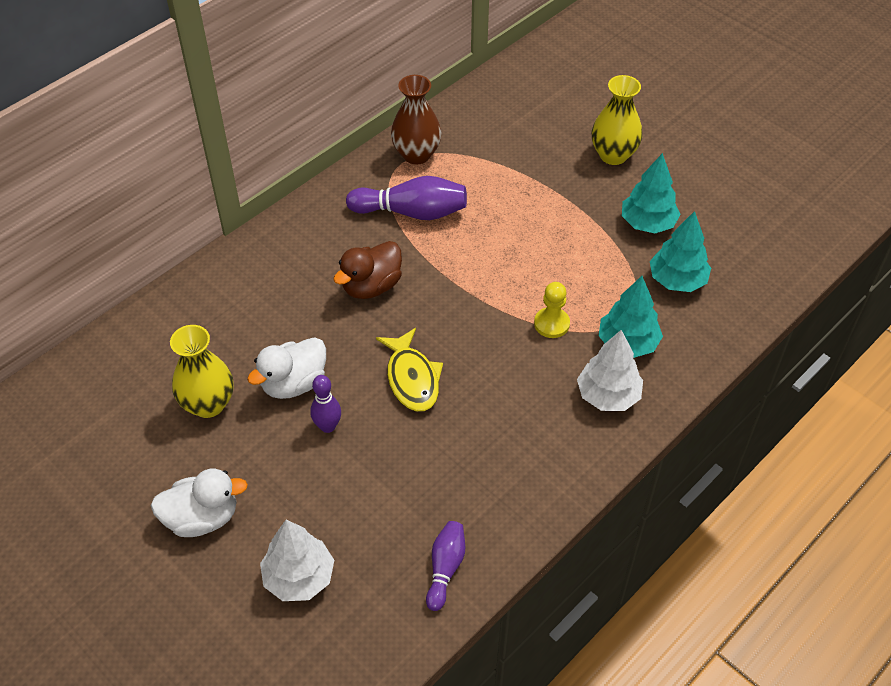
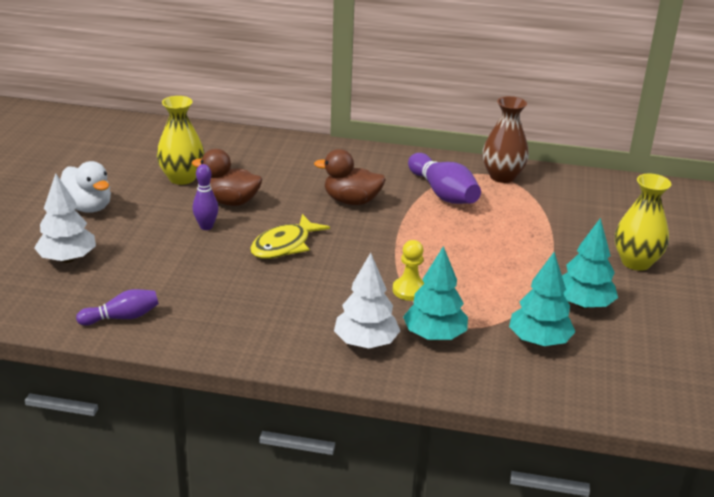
camera: 55 degrees right, 20 degrees down
white duck [247,337,326,399] -> brown duck [192,149,262,206]

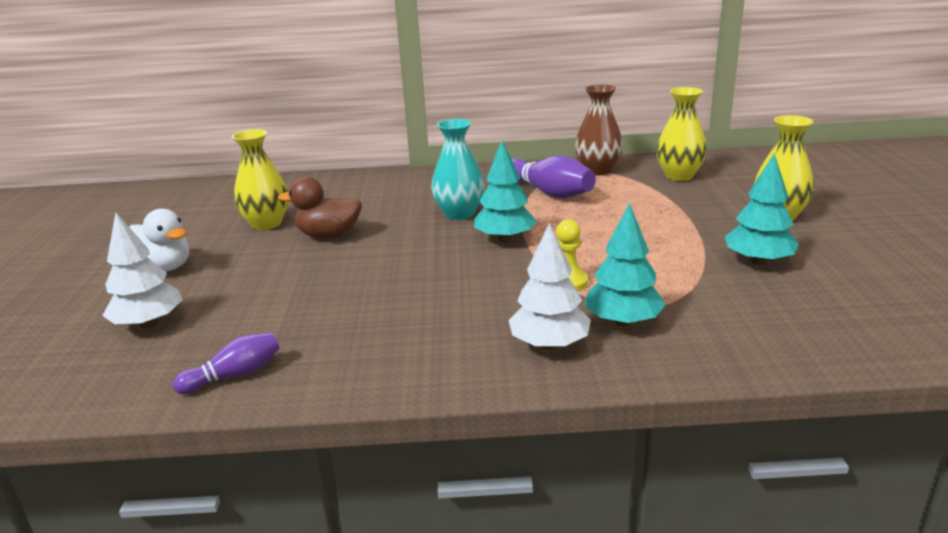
camera: 10 degrees left, 5 degrees down
purple bowling pin [193,164,218,230] -> none
yellow fish [250,214,330,259] -> none
brown duck [314,149,386,205] -> turquoise vase [431,119,484,220]
turquoise tree [509,252,575,346] -> turquoise tree moved to [474,140,537,242]
none -> yellow vase [656,87,707,181]

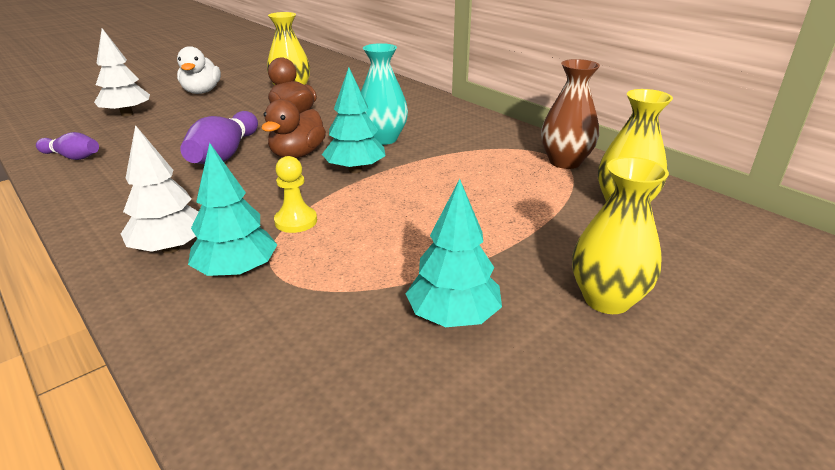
camera: 50 degrees right, 5 degrees up
purple bowling pin [512,155,596,198] -> purple bowling pin moved to [180,111,258,164]
none -> brown duck [262,99,326,158]

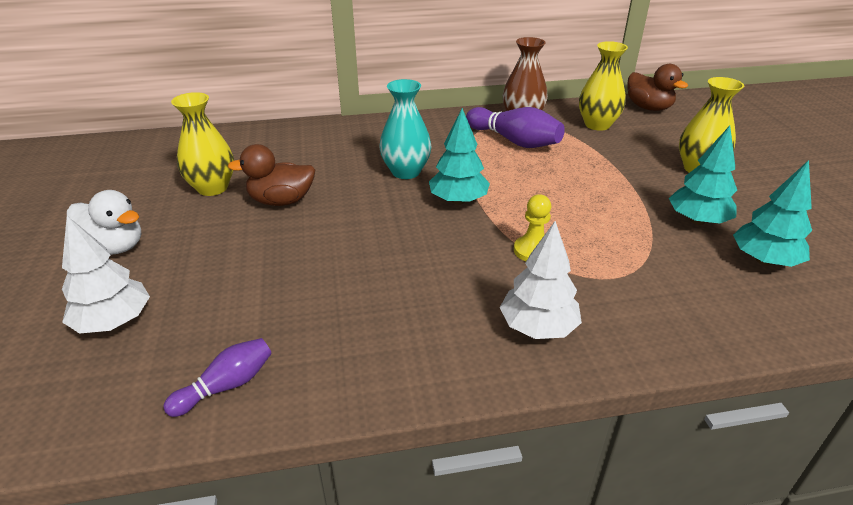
camera: 60 degrees left, 5 degrees up
purple bowling pin [180,111,258,164] -> purple bowling pin moved to [466,107,565,148]
turquoise tree [188,143,277,277] -> turquoise tree moved to [733,160,812,267]
brown duck [262,99,326,158] -> brown duck moved to [627,64,688,111]

